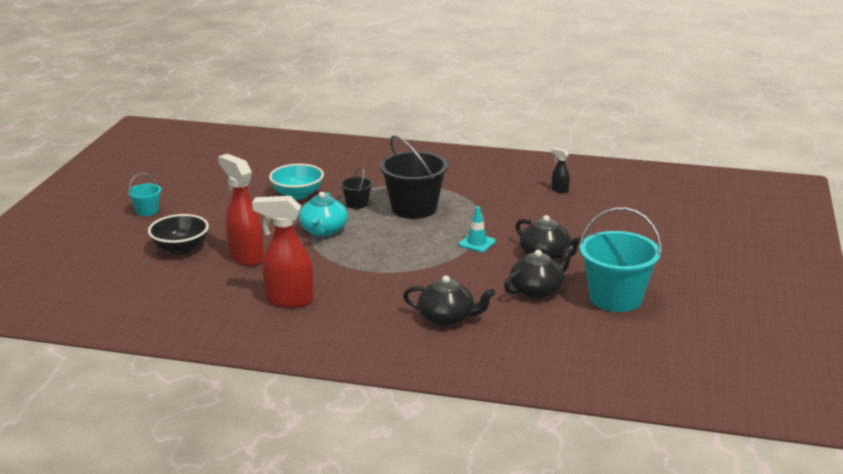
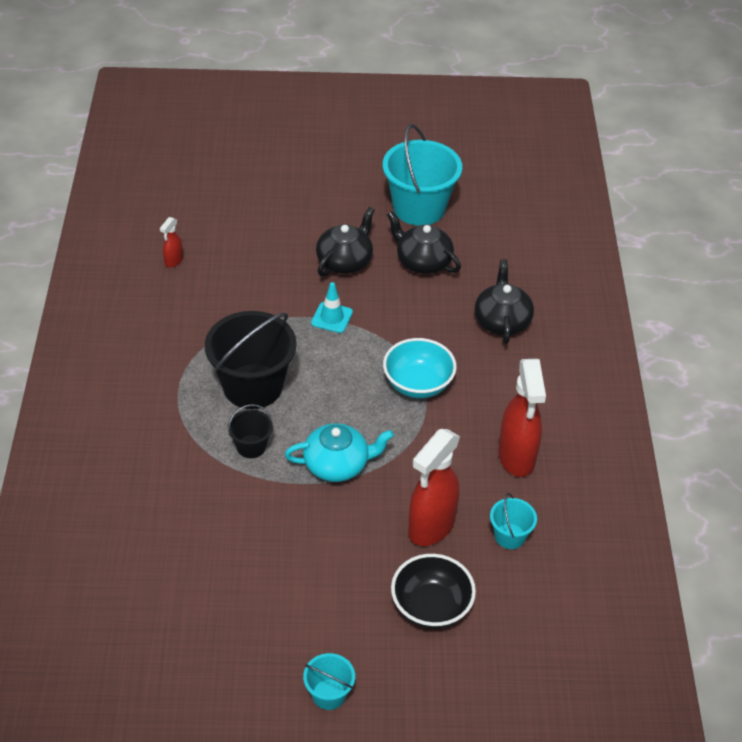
camera: 105 degrees left, 20 degrees up
turquoise bowl [269,164,324,200] -> turquoise bowl moved to [383,338,457,398]
black spray bottle [552,148,570,193] -> red spray bottle [160,217,183,268]
none -> turquoise bucket [490,493,537,549]

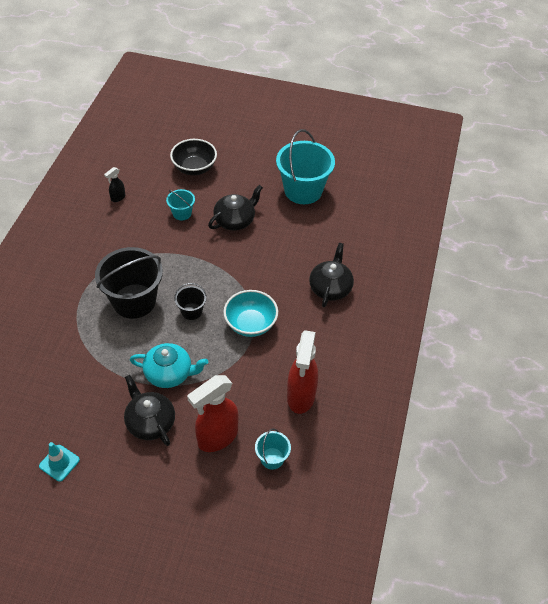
camera: 15 degrees right, 5 degrees up
red spray bottle [160,217,183,268] -> black spray bottle [104,167,125,202]
black bucket [228,404,273,458] -> black bucket moved to [174,283,207,320]
turquoise bucket [303,653,355,710] -> turquoise bucket moved to [166,189,195,220]
turquoise traffic cone [311,282,353,333] -> turquoise traffic cone moved to [39,442,80,482]
black teapot [387,211,461,274] -> black teapot moved to [124,375,175,446]
black bowl [391,554,476,629] -> black bowl moved to [170,139,217,175]

